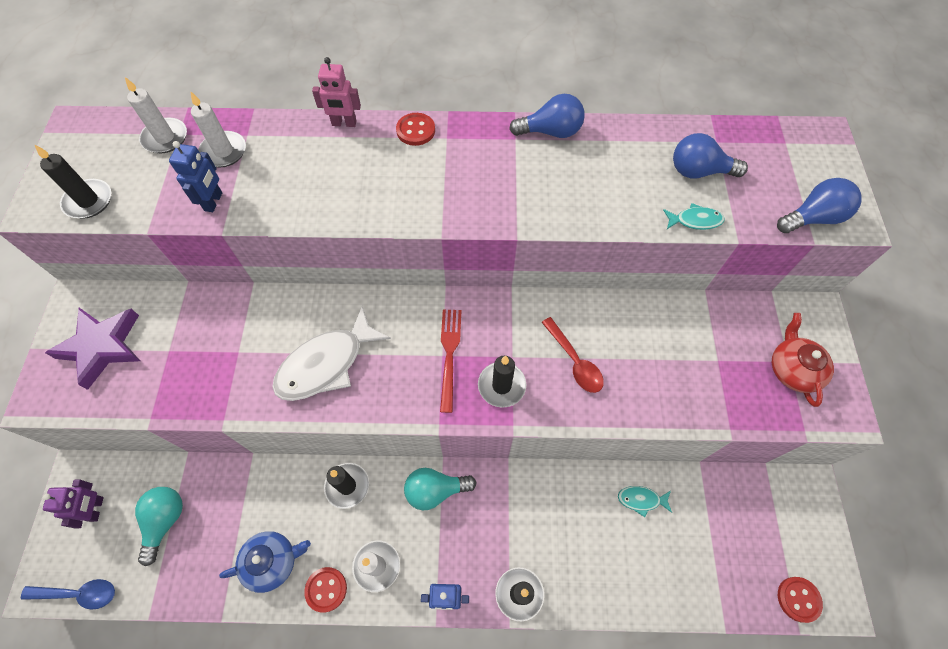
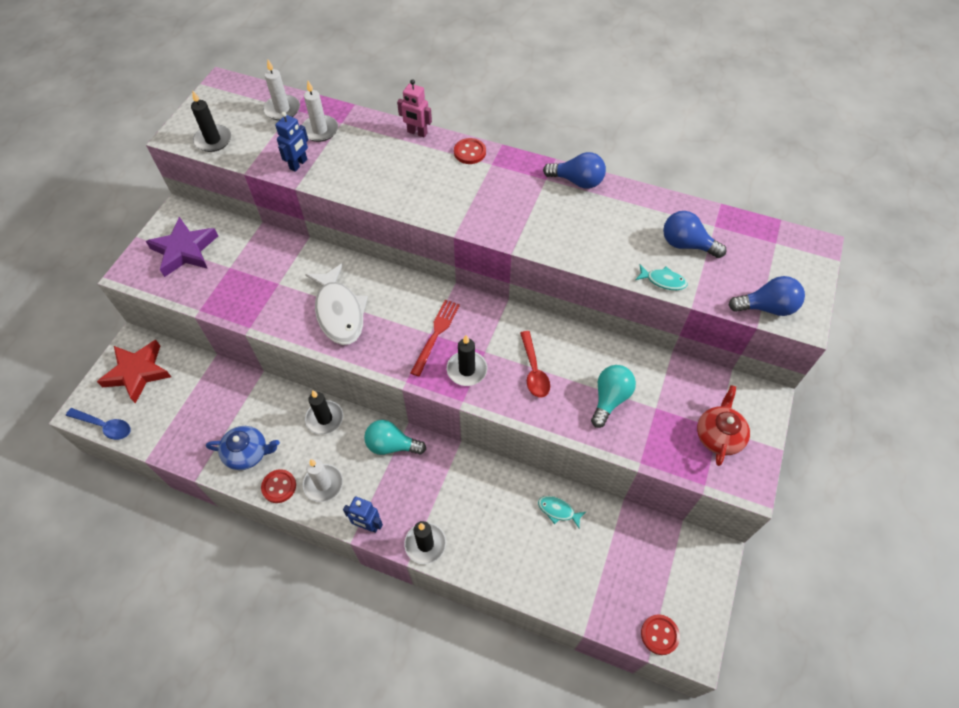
camera: 20 degrees right, 5 degrees down
purple robot [43,479,104,528] -> red star [97,340,171,404]
turquoise light bulb [135,487,183,566] -> turquoise light bulb moved to [591,365,636,428]
white fish [272,307,391,401] -> white fish turned 90 degrees counterclockwise [305,263,368,345]

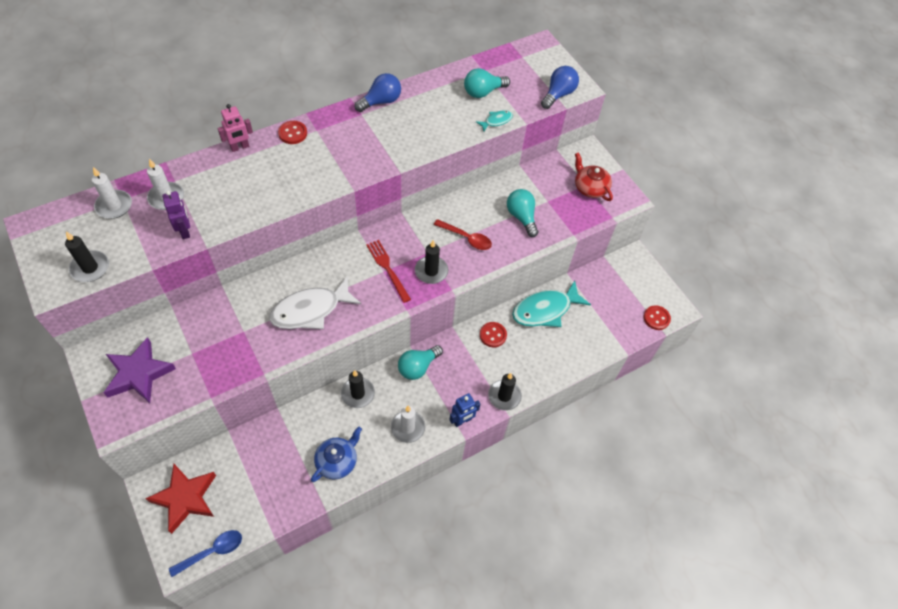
camera: 55 degrees left, 0 degrees up
red button [261,469,296,503] -> red button moved to [480,322,507,347]
blue robot [275,112,308,172] -> purple robot [163,191,190,239]
white fish [305,263,368,345] -> white fish turned 135 degrees clockwise [269,276,361,329]
turquoise fish [538,496,586,529] -> turquoise fish [512,280,591,327], size x2.16
blue light bulb [663,211,726,258] -> turquoise light bulb [464,68,510,98]

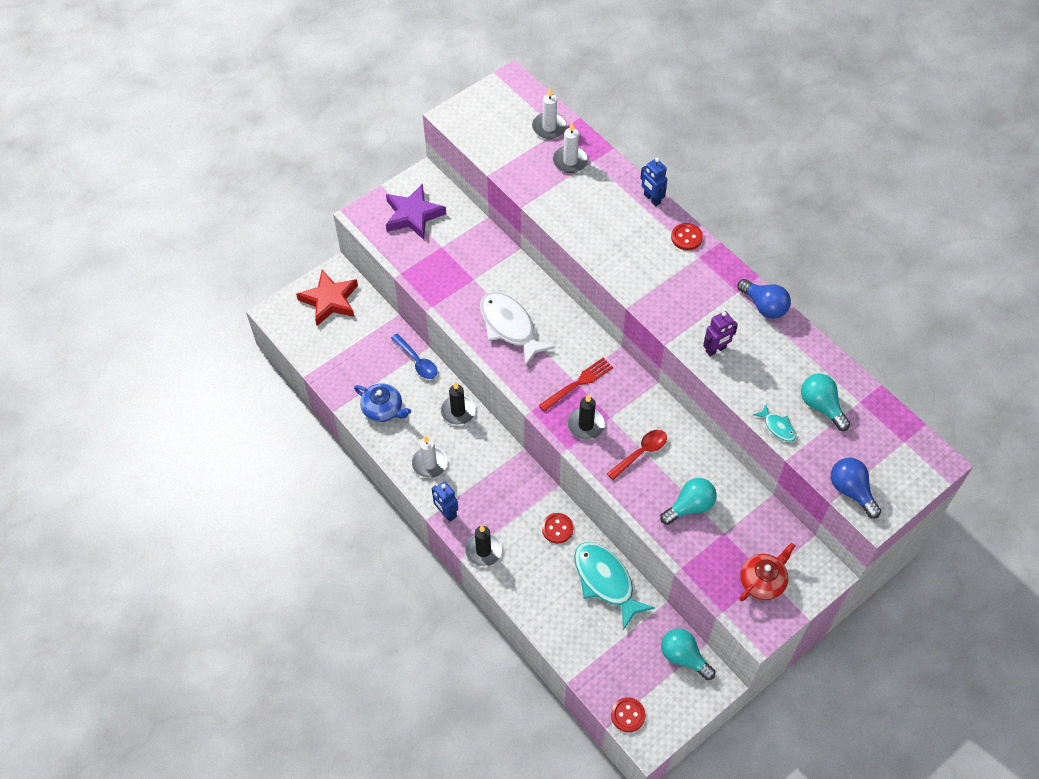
camera: 85 degrees right, 0 degrees up
black candle [65,231,109,282] -> none
purple robot [163,191,190,239] -> purple robot moved to [703,311,738,356]
blue spoon [169,530,242,577] -> blue spoon moved to [391,333,438,379]
pink robot [218,104,253,152] -> blue robot [640,158,668,206]
turquoise light bulb [398,345,443,380] -> turquoise light bulb moved to [661,628,715,680]
red spoon [434,219,492,250] -> red spoon turned 150 degrees counterclockwise [607,430,667,480]
blue light bulb [541,66,579,109] -> blue light bulb turned 150 degrees counterclockwise [831,458,881,518]

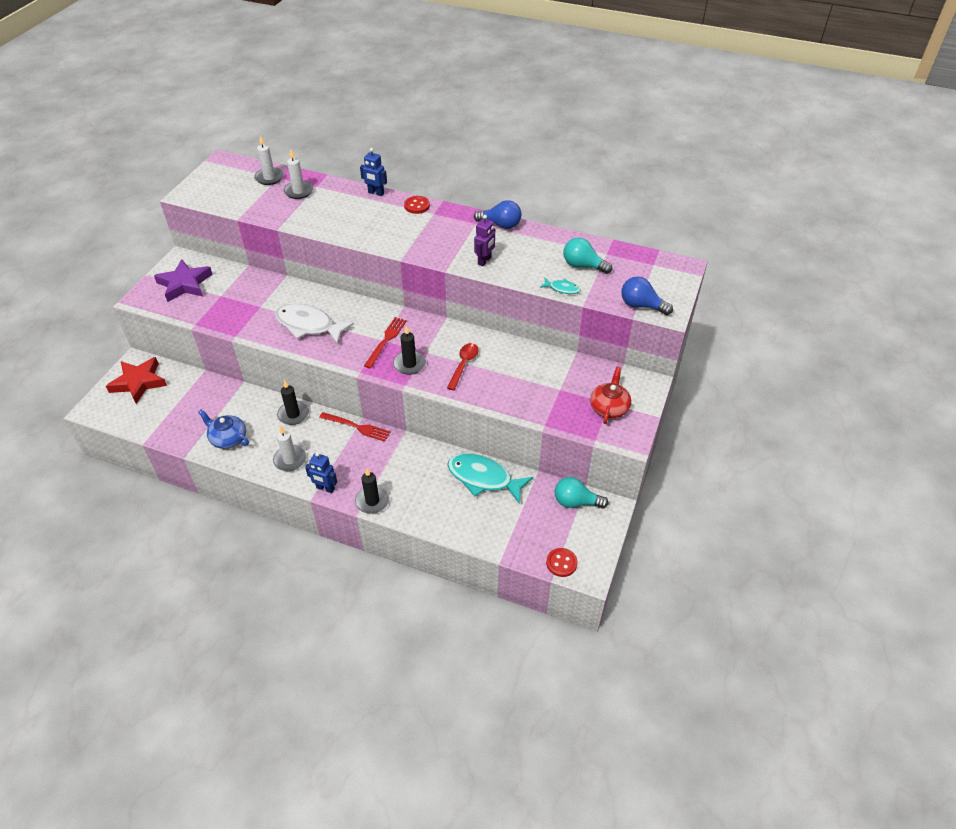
camera: 30 degrees left, 10 degrees down
blue teapot [354,383,411,422] -> blue teapot turned 150 degrees counterclockwise [198,409,249,449]
blue spoon [391,333,438,379] -> none
red button [542,513,573,543] -> none
turquoise light bulb [660,478,717,525] -> none
none -> red fork [319,412,391,442]

